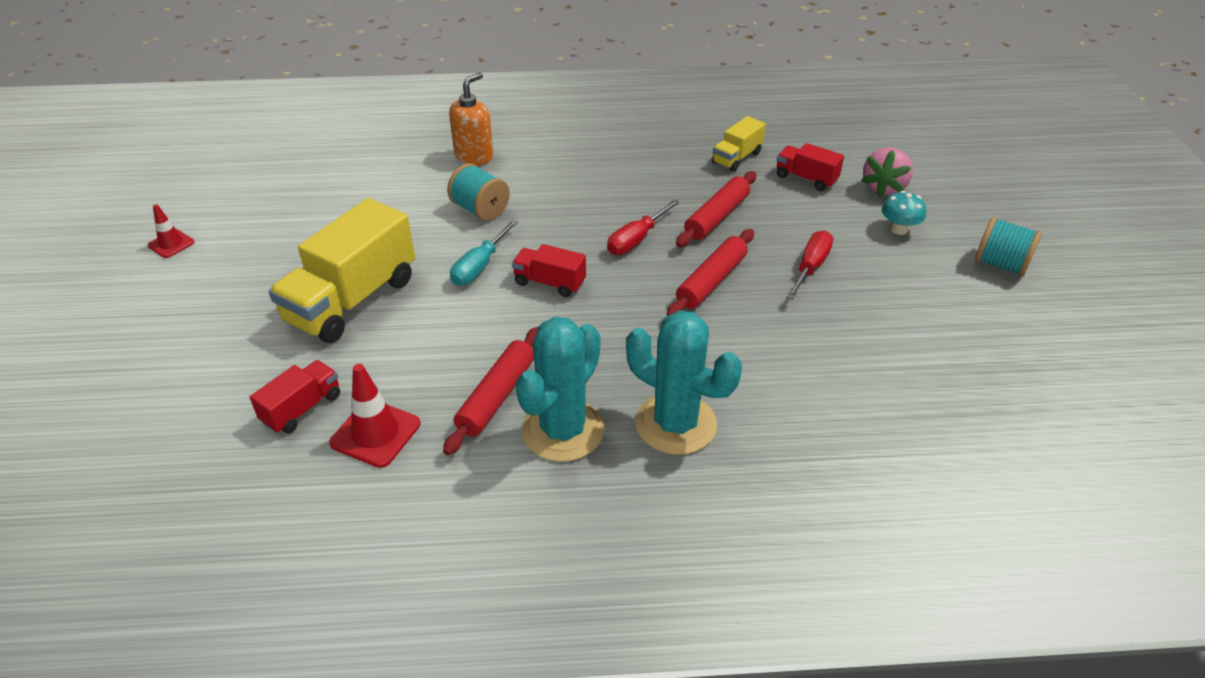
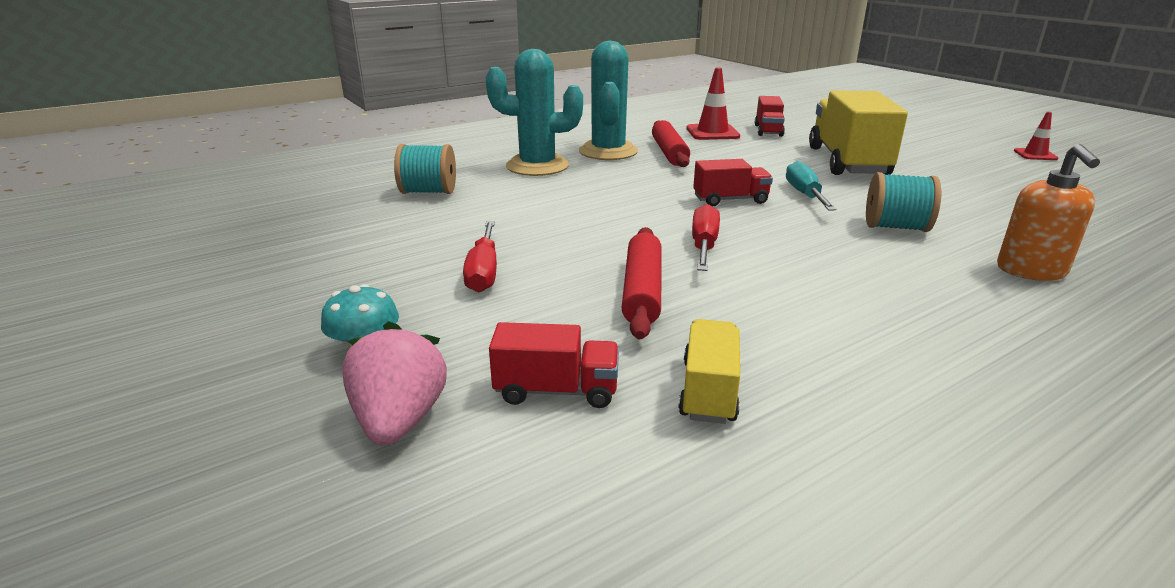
camera: 150 degrees right, 15 degrees down
red rolling pin [667,229,754,316] -> none
turquoise spool [975,217,1042,277] -> turquoise spool moved to [394,144,456,194]

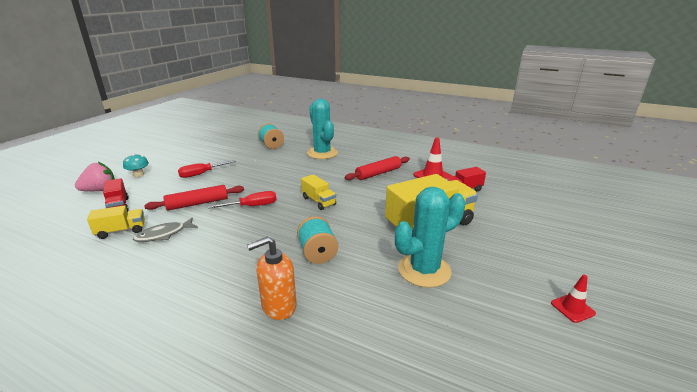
camera: 60 degrees right, 0 degrees up
turquoise cactus [579,41,638,160] -> turquoise cactus moved to [395,187,466,288]
red truck [693,159,773,206] -> yellow truck [301,174,336,210]
turquoise screwdriver [786,161,836,210] -> none
none -> grey fish [133,217,198,242]

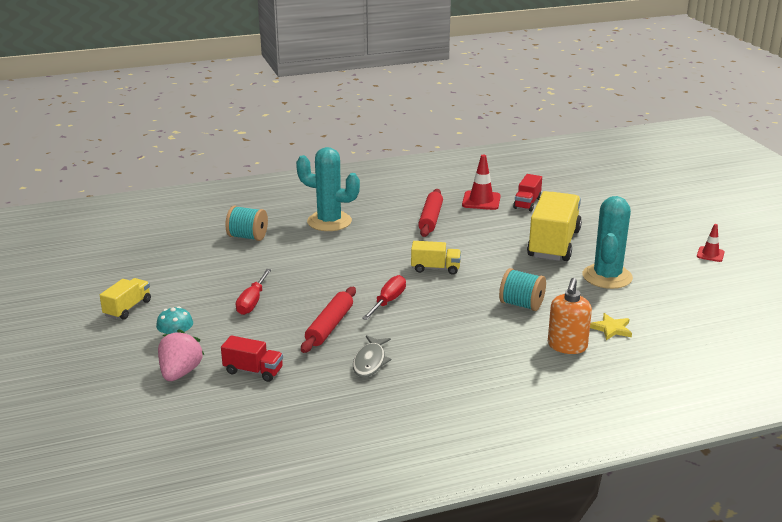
camera: 45 degrees left, 0 degrees up
yellow truck [87,205,145,239] -> yellow truck moved to [100,278,151,319]
none -> yellow star [590,313,632,340]

